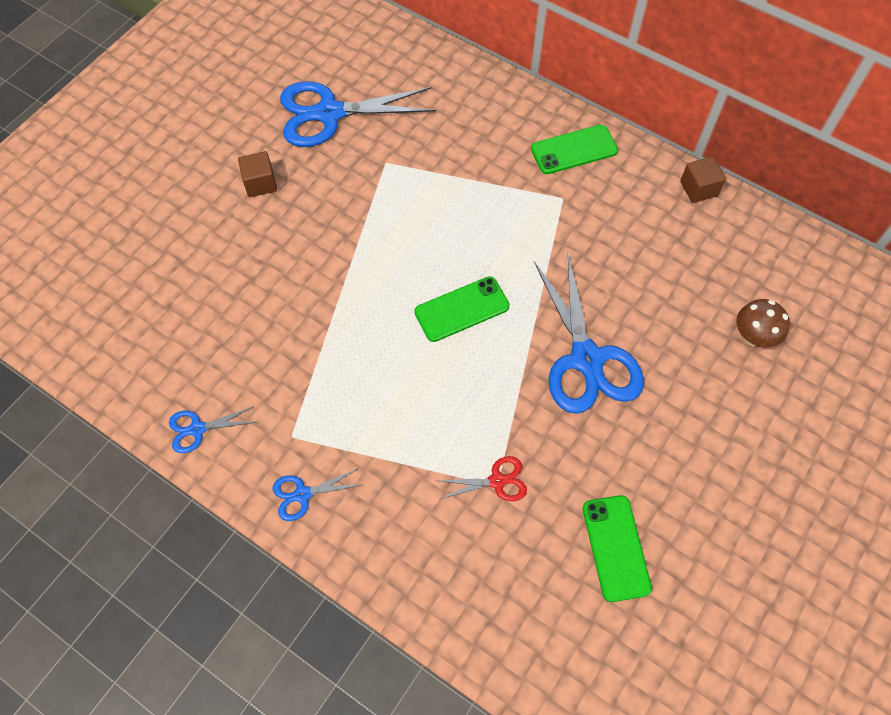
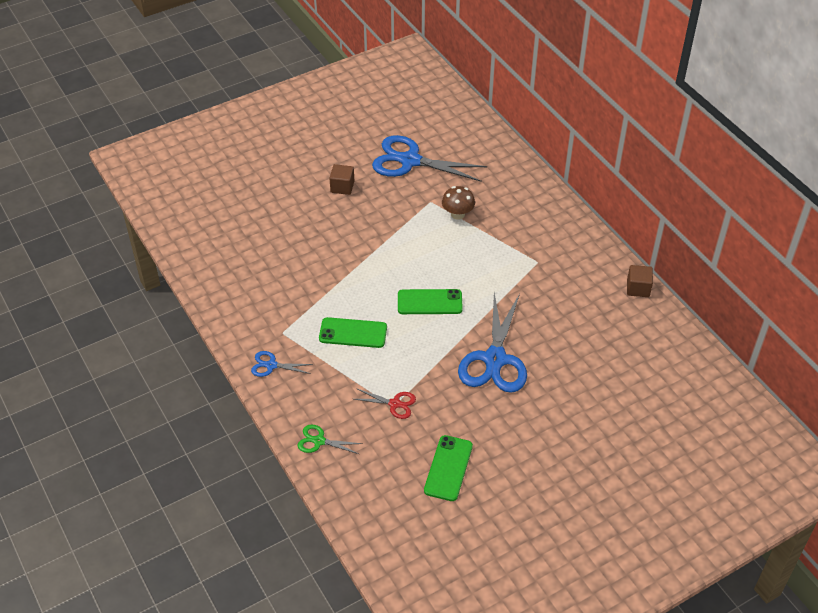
camera: 25 degrees right, 15 degrees down
blue scissors [169,406,256,453] -> none
green phone [531,125,618,174] -> green phone moved to [319,317,387,348]
brown mushroom [736,299,790,348] -> brown mushroom moved to [442,186,475,220]
none -> green scissors [298,425,363,454]

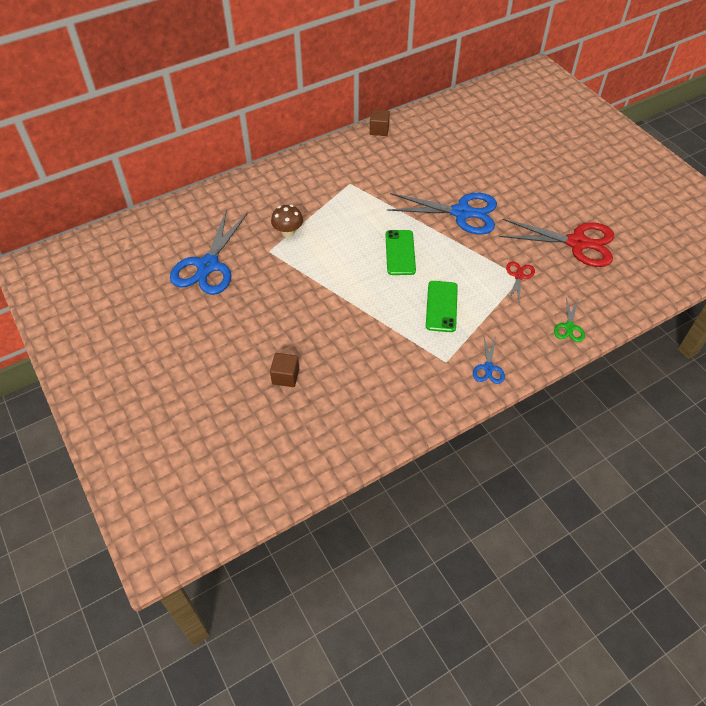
camera: 90 degrees left, 5 degrees up
brown cube [329,164,354,195] -> brown cube moved to [270,353,299,387]
green phone [424,435,473,501] -> red scissors [499,219,614,267]

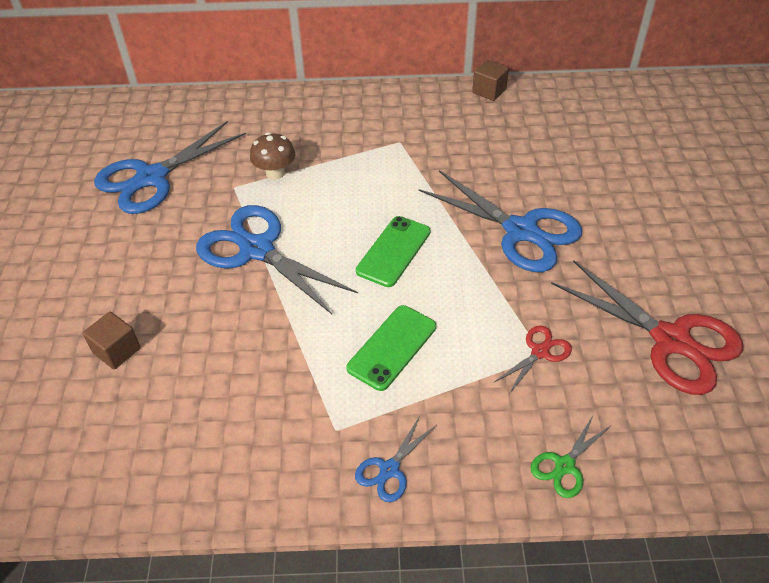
camera: 30 degrees right, 5 degrees down
none -> blue scissors [196,205,358,314]

